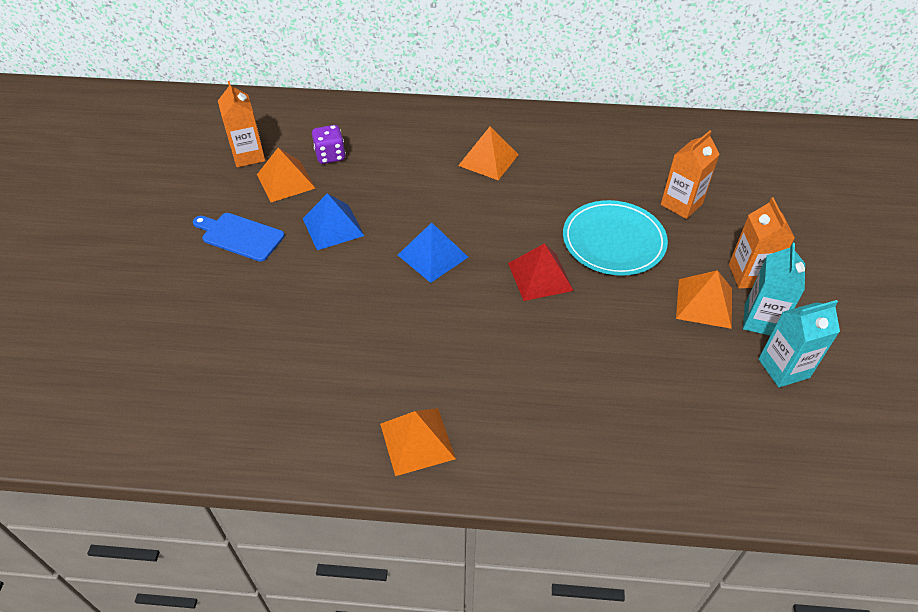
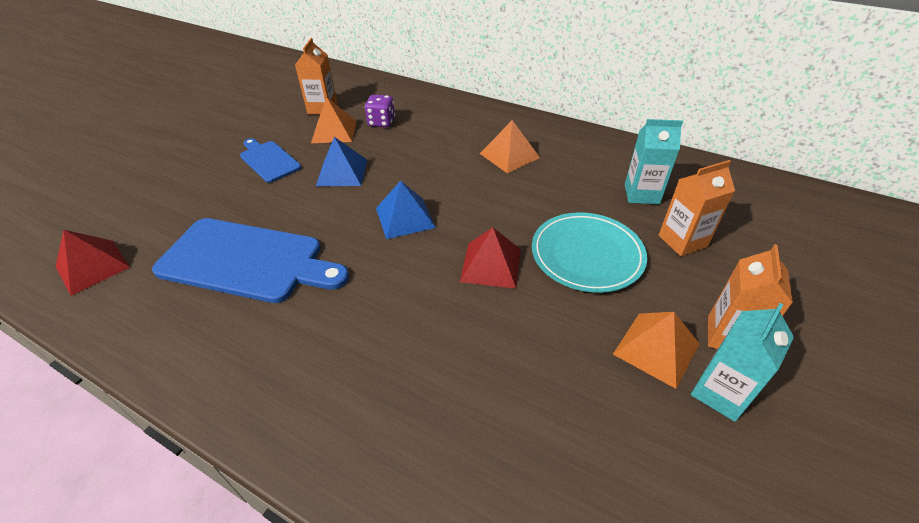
camera: 25 degrees right, 5 degrees down
orange pyramid [380,408,456,476] -> none
turquoise carton [759,300,840,387] -> turquoise carton moved to [625,119,683,204]
none -> red pyramid [55,230,130,296]
none -> blue cutting board [152,218,349,303]

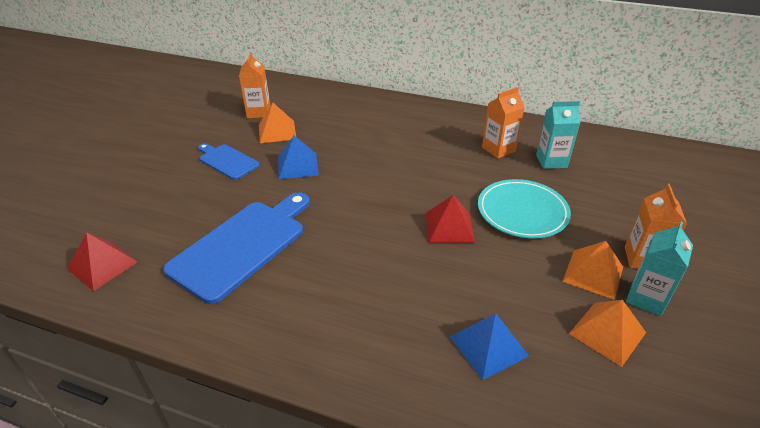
camera: 10 degrees left, 5 degrees down
blue cutting board [152,218,349,303] -> blue cutting board turned 60 degrees counterclockwise [163,192,310,304]
purple dice [364,95,395,127] -> none
blue pyramid [376,181,436,239] -> blue pyramid moved to [450,313,529,380]
orange pyramid [480,120,540,173] -> orange pyramid moved to [569,300,646,367]
orange carton [659,160,735,256] -> orange carton moved to [482,87,524,159]

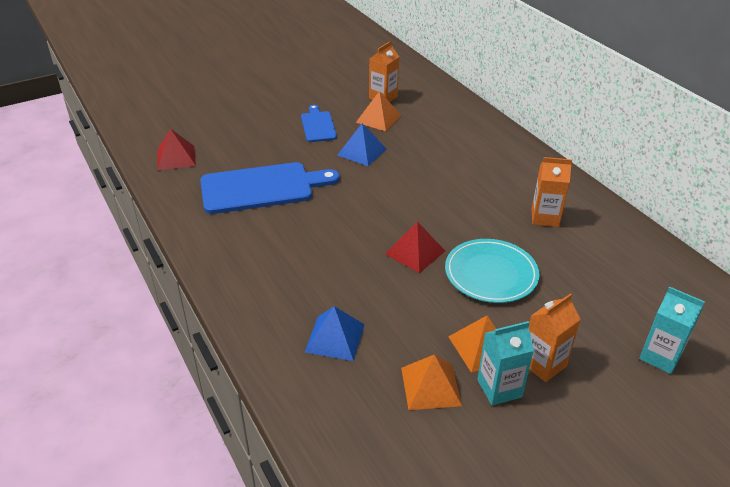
camera: 40 degrees right, 0 degrees up
turquoise carton [536,101,580,169] -> turquoise carton moved to [639,286,705,374]

